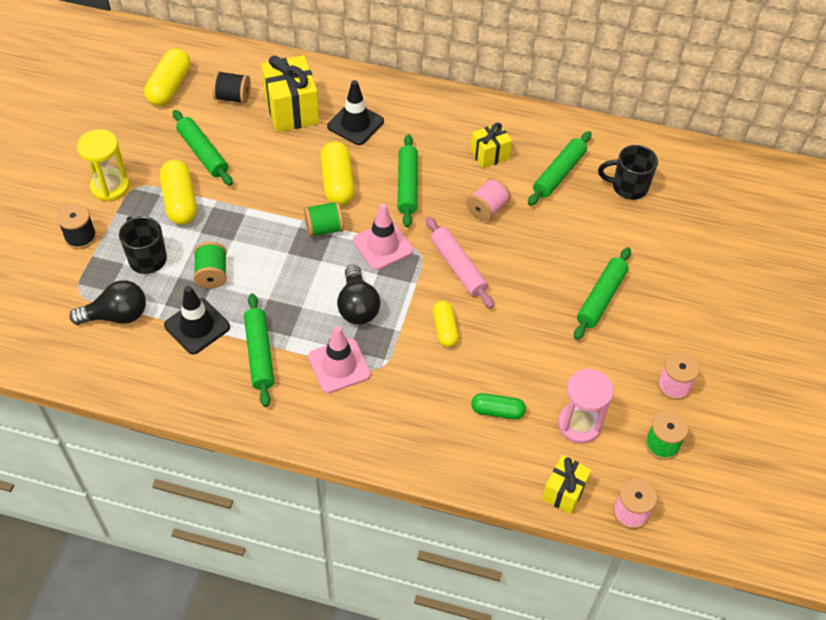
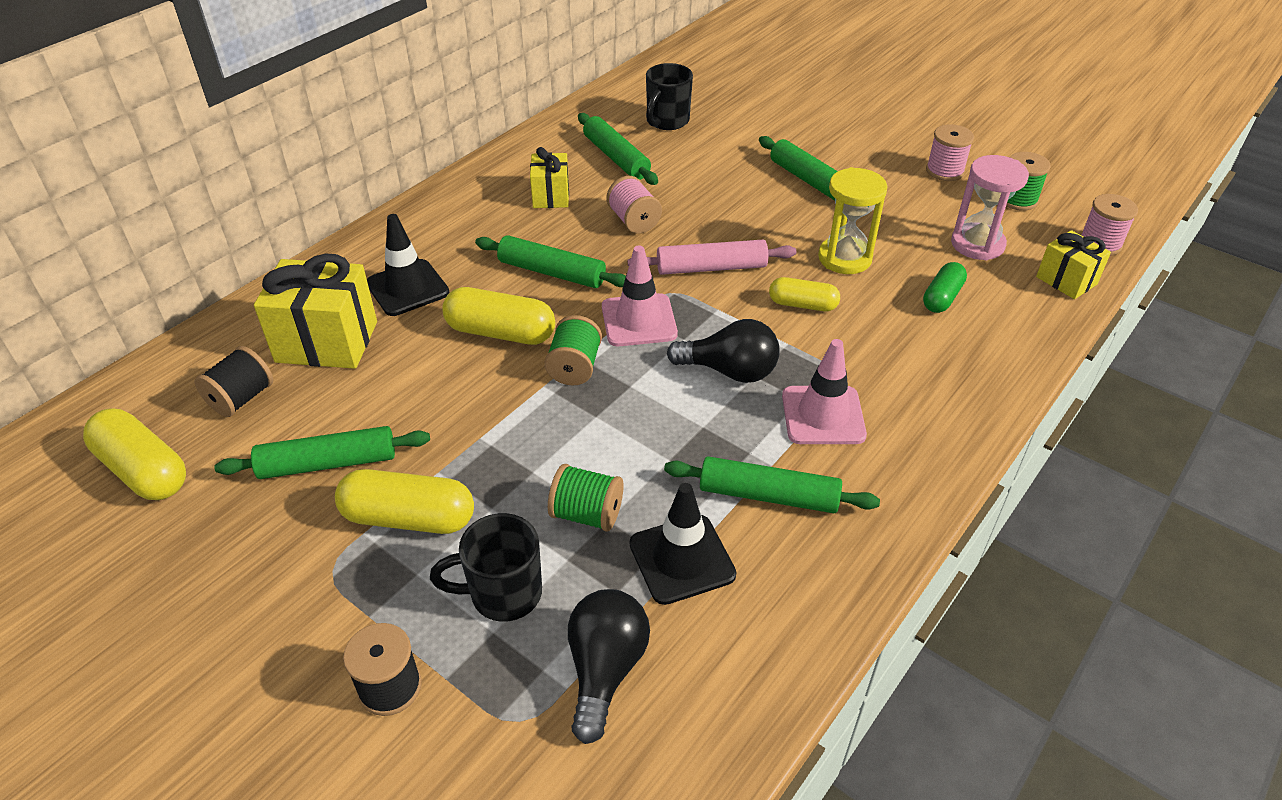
camera: 65 degrees left, 10 degrees down
yellow hourglass [77,129,130,202] -> yellow hourglass moved to [818,167,888,274]

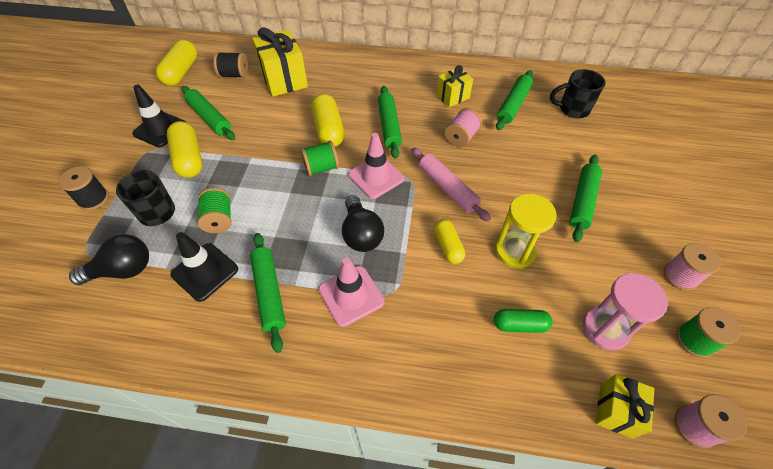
camera: 60 degrees right, 10 degrees up
black traffic cone [367,214,449,316] -> black traffic cone moved to [132,85,186,147]

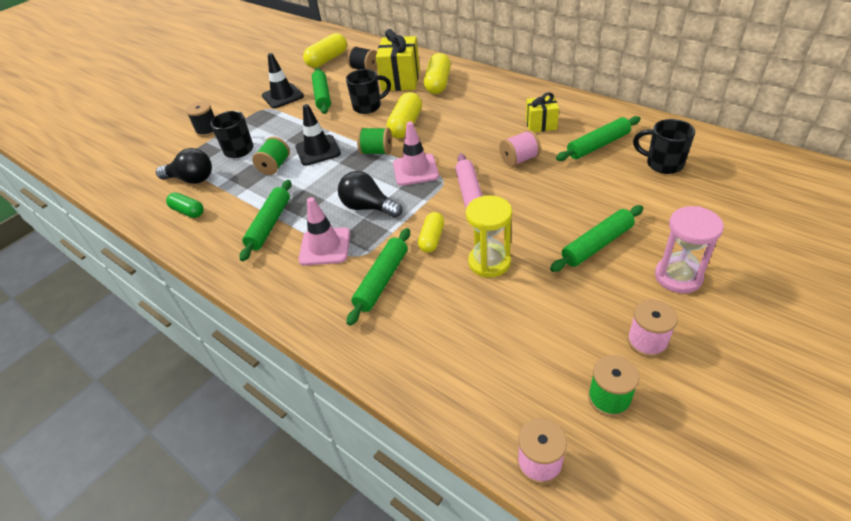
camera: 35 degrees right, 10 degrees down
yellow capsule [167,121,202,178] -> yellow capsule moved to [424,53,451,94]
black traffic cone [170,232,238,302] -> black traffic cone moved to [295,104,341,166]
black light bulb [342,195,384,252] -> black light bulb turned 105 degrees clockwise [338,171,403,218]
green rolling pin [378,86,402,159] -> green rolling pin moved to [347,228,410,326]
green capsule [494,309,552,333] -> green capsule moved to [166,193,204,218]
pink hourglass [583,273,668,350] -> pink hourglass moved to [655,206,724,293]
yellow gift [596,374,654,439] -> none
none -> black mug [346,69,391,114]

